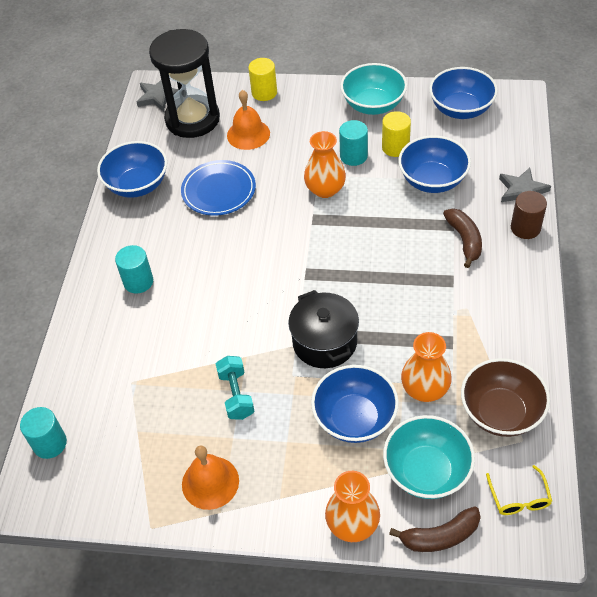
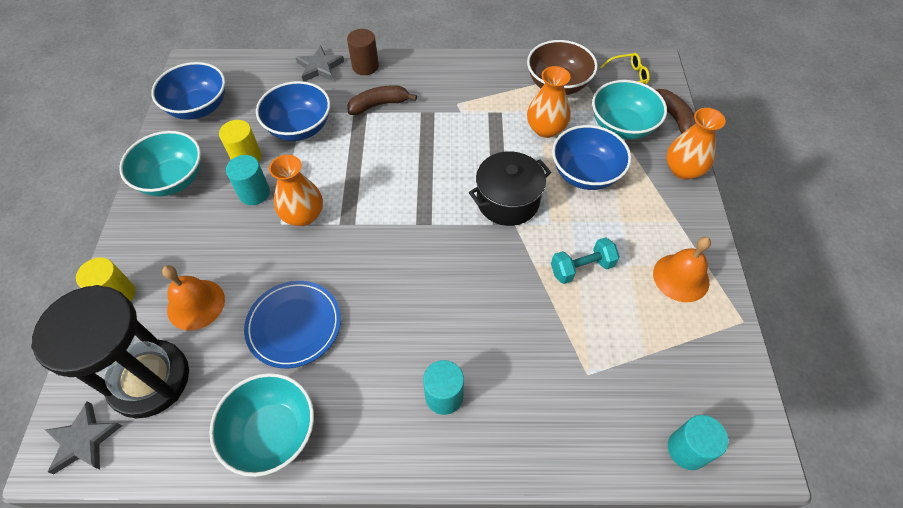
camera: 100 degrees left, 5 degrees up
blue bowl [97,141,167,198] -> turquoise bowl [209,373,314,477]

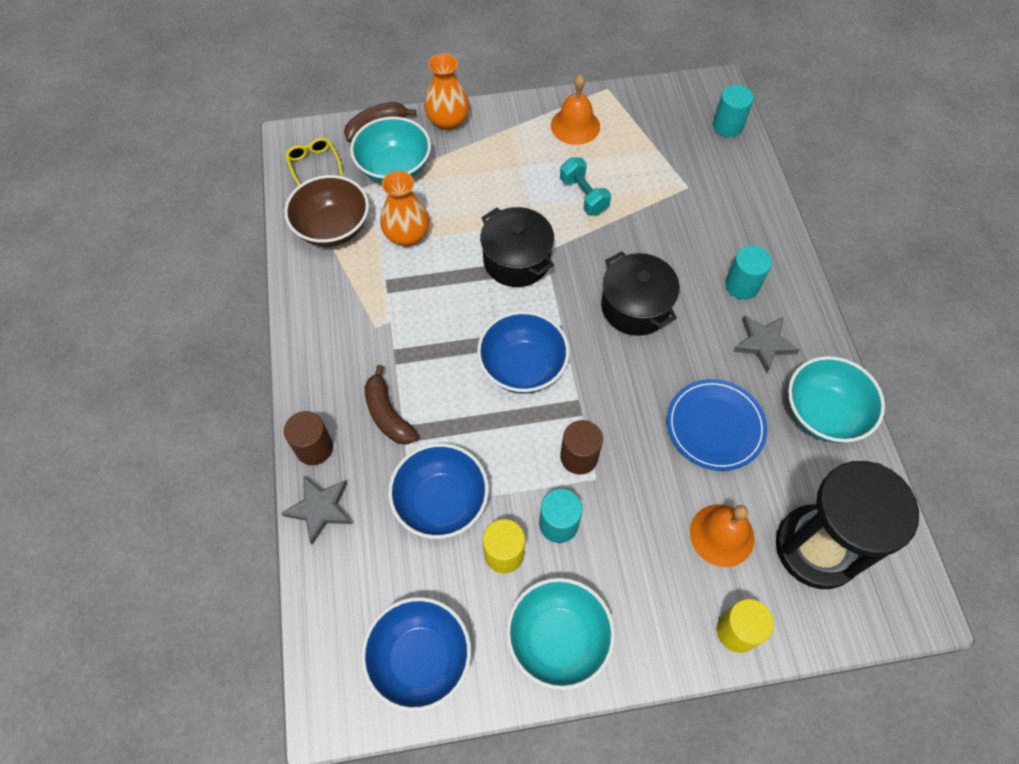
camera: 100 degrees left, 5 degrees up
grey star [45,401,122,474] -> grey star moved to [733,315,800,373]
orange vase [269,155,323,226] -> brown cylinder [560,420,603,474]
blue bowl [552,125,631,190] -> blue bowl moved to [477,311,569,394]
none -> black pot [601,251,680,336]

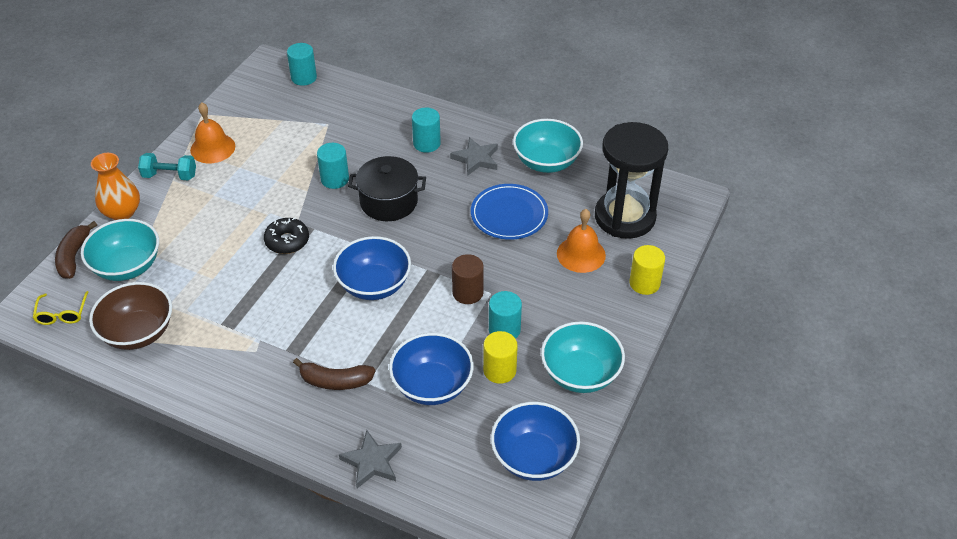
camera: 55 degrees left, 15 degrees down
brown cylinder [284,411,333,465] -> none
yellow glasses [285,138,343,186] -> yellow glasses turned 105 degrees counterclockwise [33,291,89,325]
orange vase [380,171,430,246] -> none
black pot [480,207,554,287] -> black donut [264,217,309,254]
turquoise dumbbell [560,157,611,215] -> turquoise dumbbell moved to [138,153,196,181]
none -> turquoise cylinder [317,143,349,189]

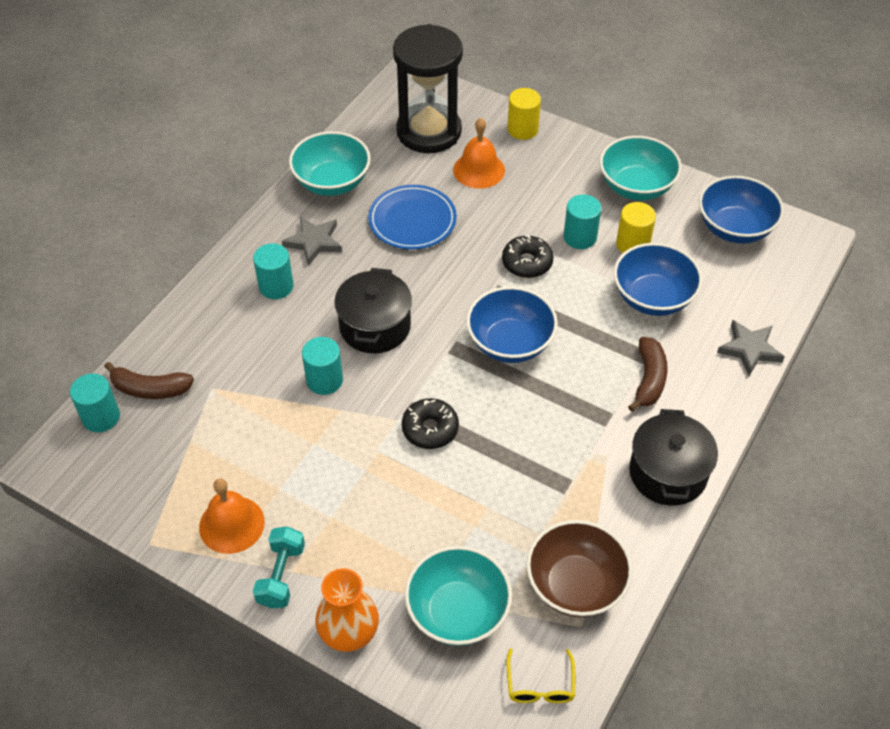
camera: 85 degrees left, 5 degrees up
yellow glasses [33,291,89,325] -> yellow glasses turned 90 degrees clockwise [507,648,575,703]
brown banana [55,221,97,279] -> brown banana moved to [104,362,194,399]
brown cylinder [452,254,484,304] -> black donut [502,235,554,278]
none -> black pot [629,409,718,506]

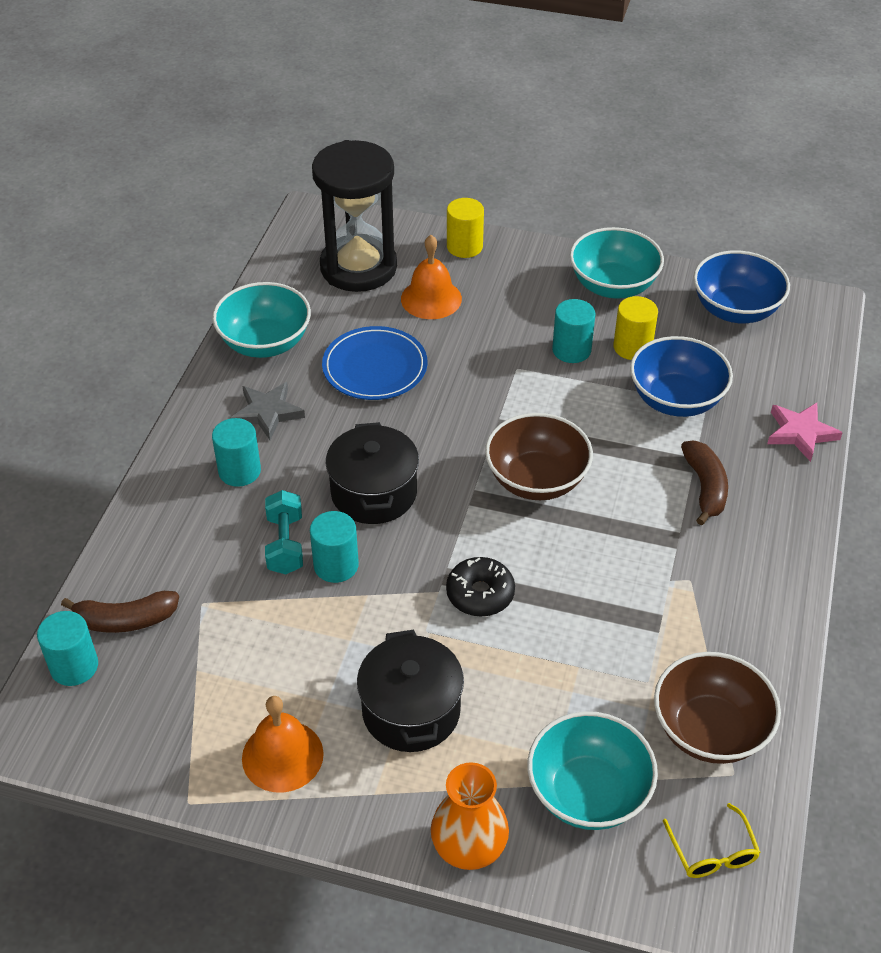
camera: 15 degrees left, 5 degrees down
turquoise dumbbell [253,526,305,609] -> turquoise dumbbell moved to [265,490,303,574]
blue bowl [466,286,558,363] -> brown bowl [485,413,593,500]
black donut [502,235,554,278] -> none
black pot [629,409,718,506] -> black pot moved to [357,630,464,752]
grey star [717,320,785,376] -> pink star [767,403,843,462]

